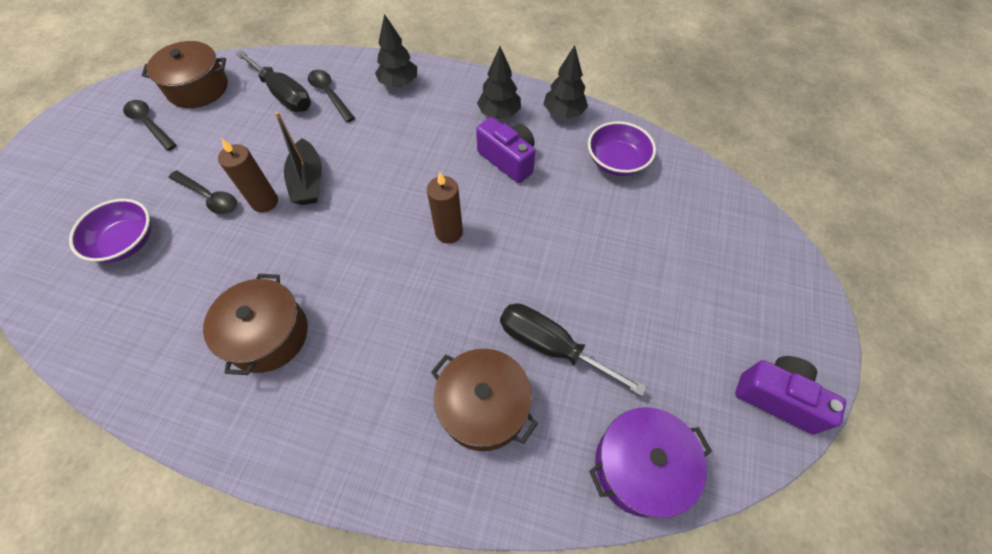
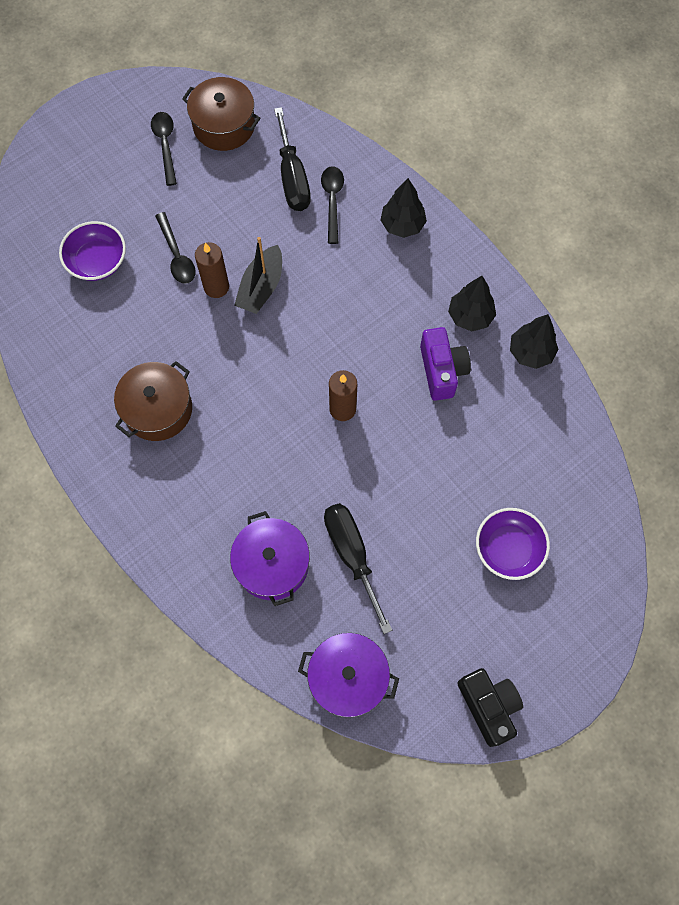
camera: 35 degrees right, 10 degrees up
brown pot [431,349,538,451] -> purple pot [230,511,310,606]
purple bowl [588,121,656,176] -> purple bowl moved to [476,508,550,580]
purple camera [735,356,846,434] -> black camera [457,668,523,747]

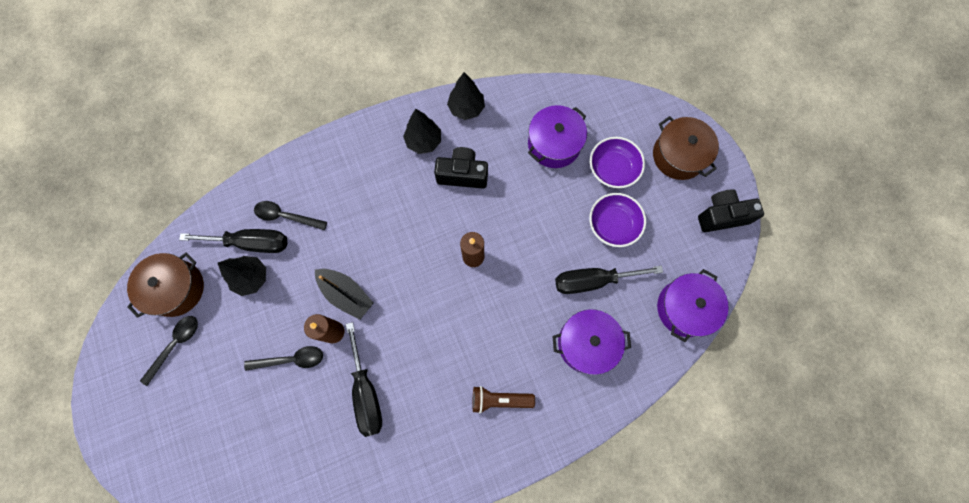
camera: 75 degrees left, 5 degrees up
purple bowl [59,221,126,281] -> purple bowl moved to [589,193,646,247]
brown pot [114,361,192,441] -> brown pot moved to [653,116,719,180]
black spoon [151,112,177,186] -> black spoon turned 120 degrees clockwise [140,316,198,386]
black tree [380,178,427,238] -> black tree moved to [218,256,266,296]
purple camera [420,327,471,401] -> black camera [434,147,488,189]
none -> black screwdriver [346,322,382,437]
none -> brown flashlight [472,386,535,414]
none -> purple pot [528,105,587,168]

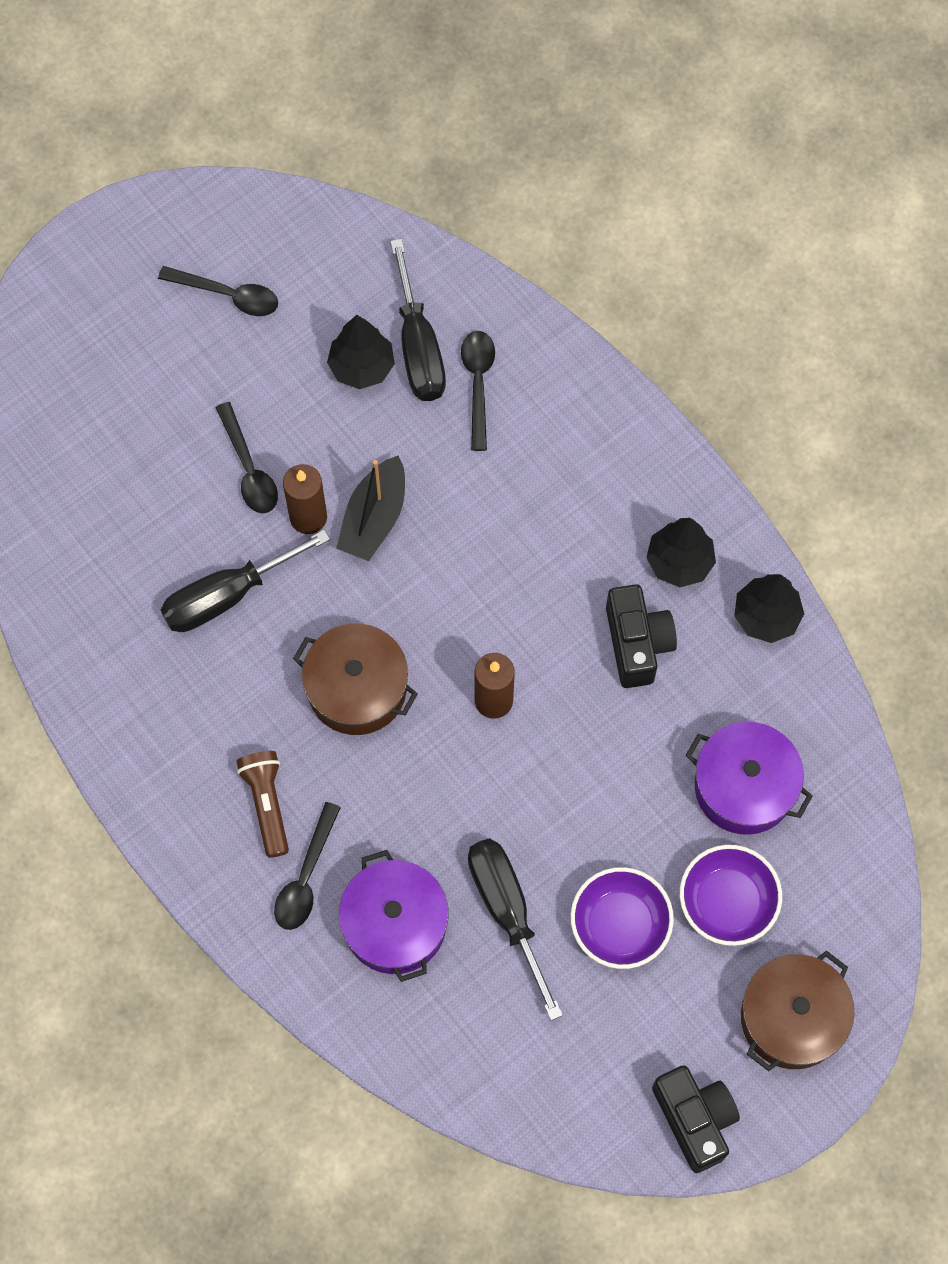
camera: 75 degrees right, 5 degrees down
brown pot [127,252,204,318] -> brown pot moved to [293,623,418,735]
purple pot [657,269,729,342] -> none
none -> black spoon [274,802,341,930]

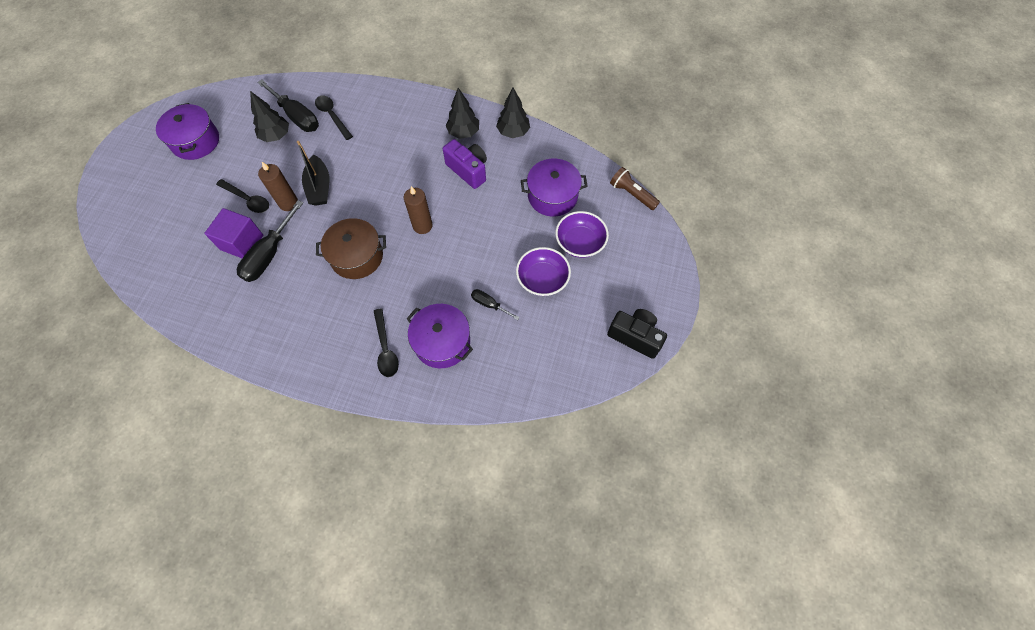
camera: 35 degrees left, 5 degrees down
black spoon [158,266,278,316] -> purple pot [156,103,219,160]
brown flashlight [236,751,289,858] -> brown flashlight moved to [610,167,660,210]
black screwdriver [468,838,563,1020] -> black screwdriver [471,289,520,320], size x0.53
black camera [606,584,677,688] -> purple camera [443,139,487,189]
brown pot [741,950,854,1072] -> none
none -> purple cube [204,208,263,258]

